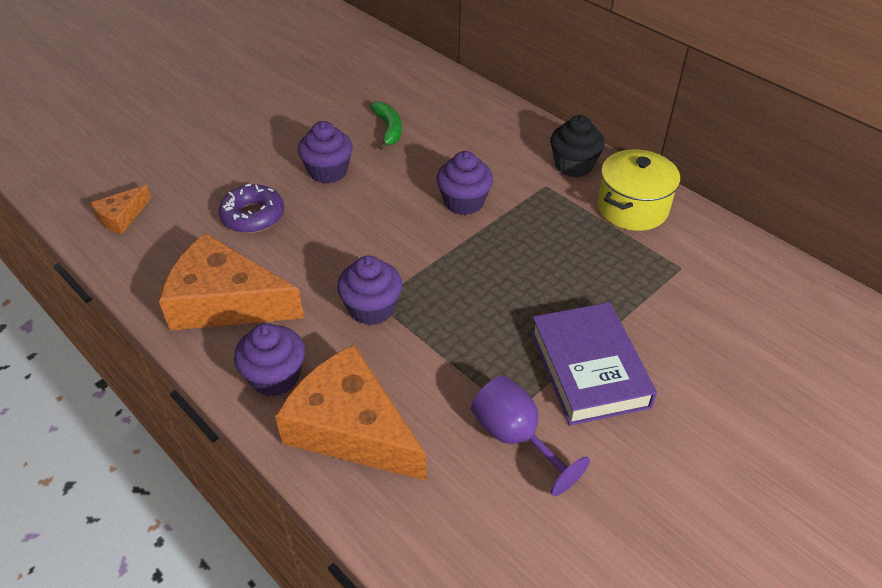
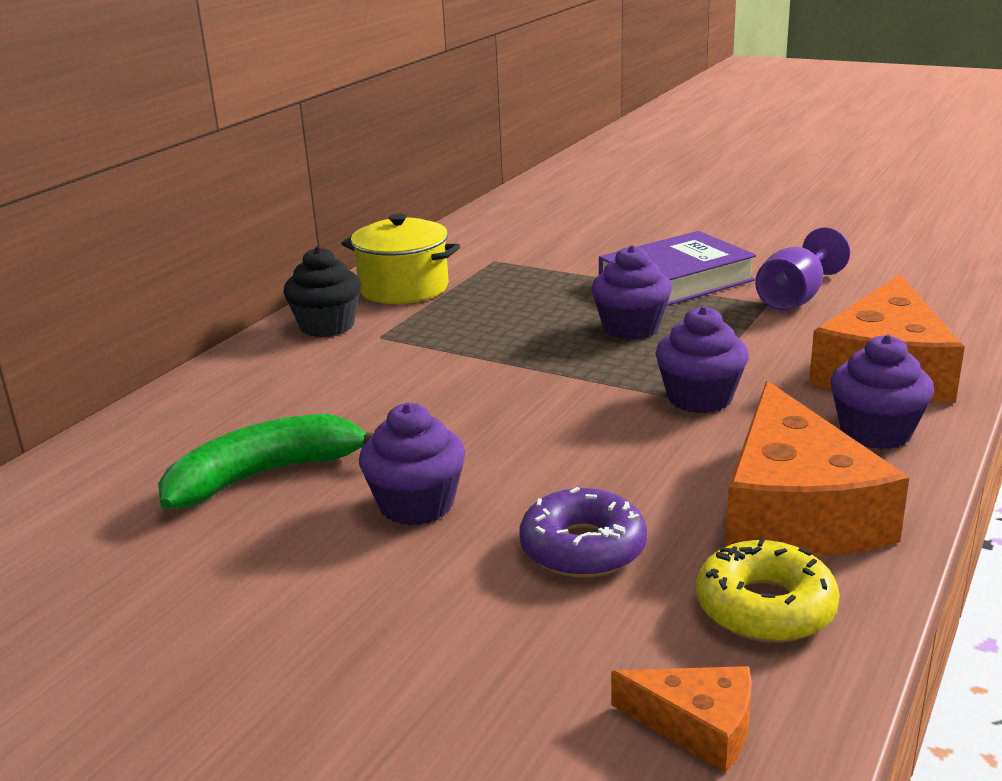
camera: 105 degrees left, 20 degrees down
green banana [370,101,402,150] -> green banana [158,414,374,509], size x1.58
purple cupcake [436,151,493,215] -> purple cupcake moved to [591,245,672,340]
none -> yellow donut [696,538,840,643]

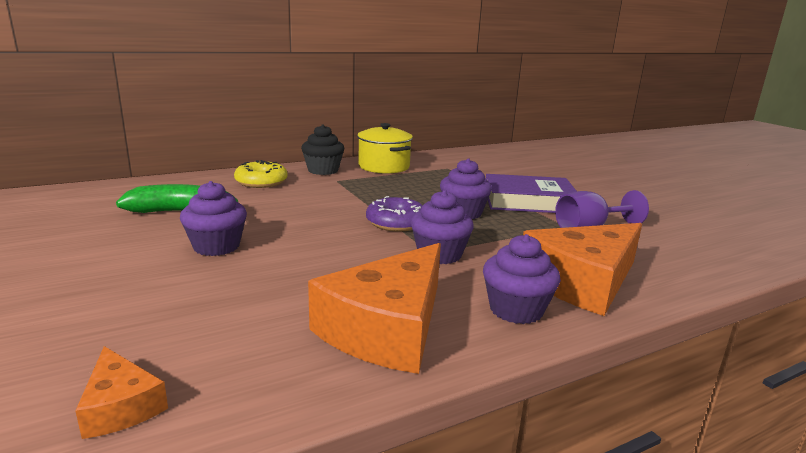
camera: 30 degrees right, 5 degrees down
purple donut [519,487,647,578] -> purple donut moved to [366,196,423,231]
yellow donut [696,538,840,643] -> yellow donut moved to [234,160,288,188]

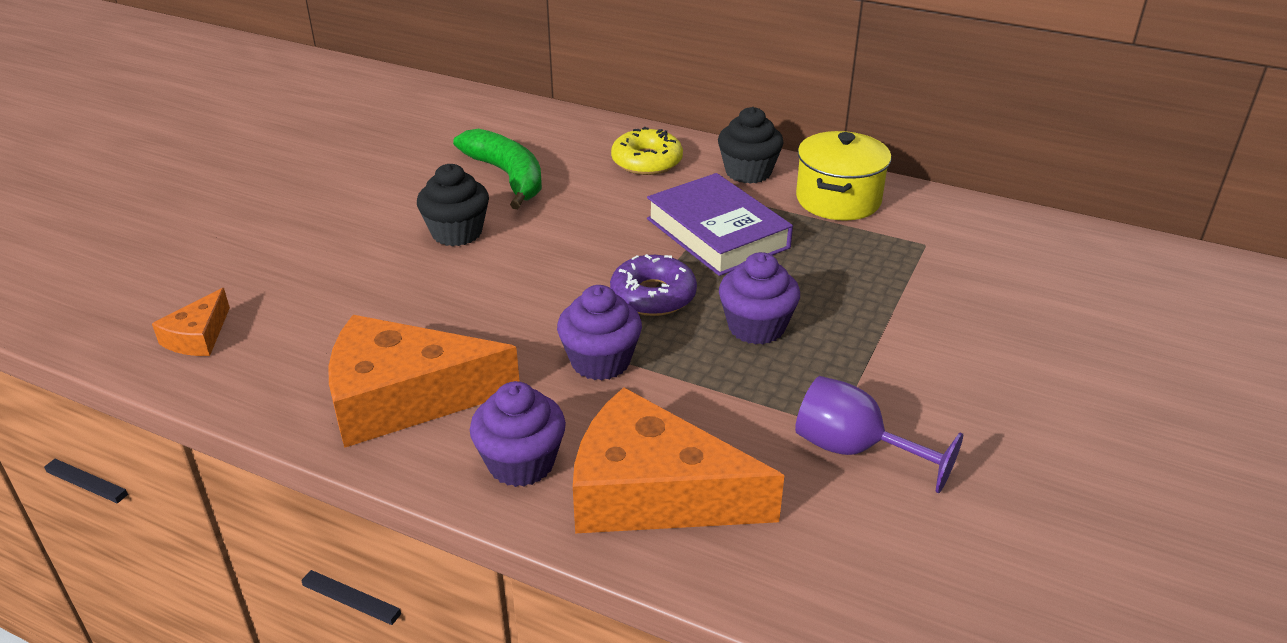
camera: 55 degrees right, 15 degrees up
purple cupcake [180,181,247,256] -> black cupcake [417,164,489,246]
purple book [486,174,577,213] -> purple book moved to [647,173,793,276]

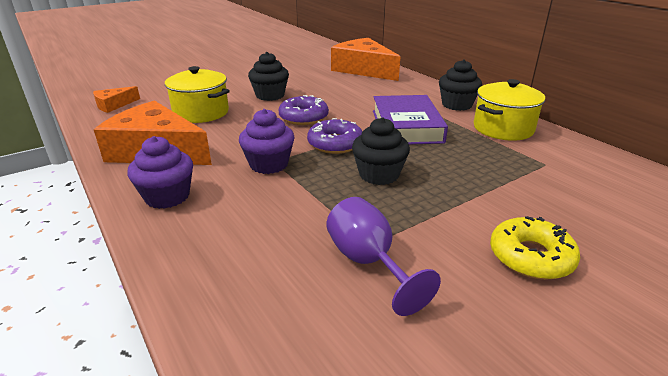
camera: 30 degrees right, 5 degrees down
green banana [453,129,542,209] -> none
orange cheese [573,387,784,534] -> orange cheese moved to [331,38,400,81]
yellow donut [611,127,683,175] -> yellow donut moved to [490,216,580,280]
purple cupcake [719,252,800,344] -> black cupcake [352,117,410,185]
none -> yellow pot [165,66,230,123]
none -> purple donut [278,95,329,125]

